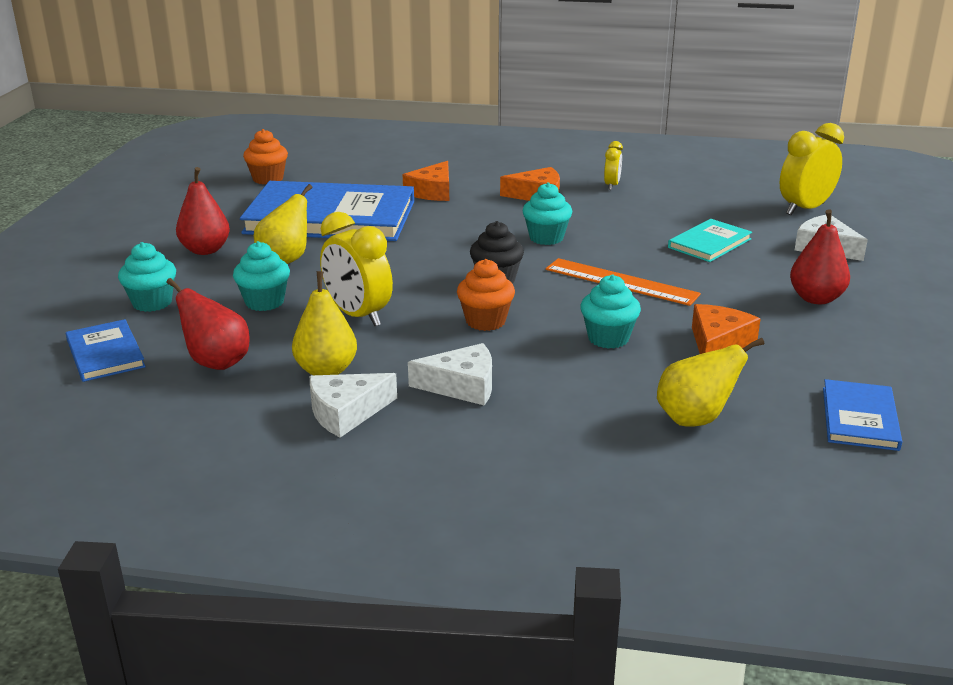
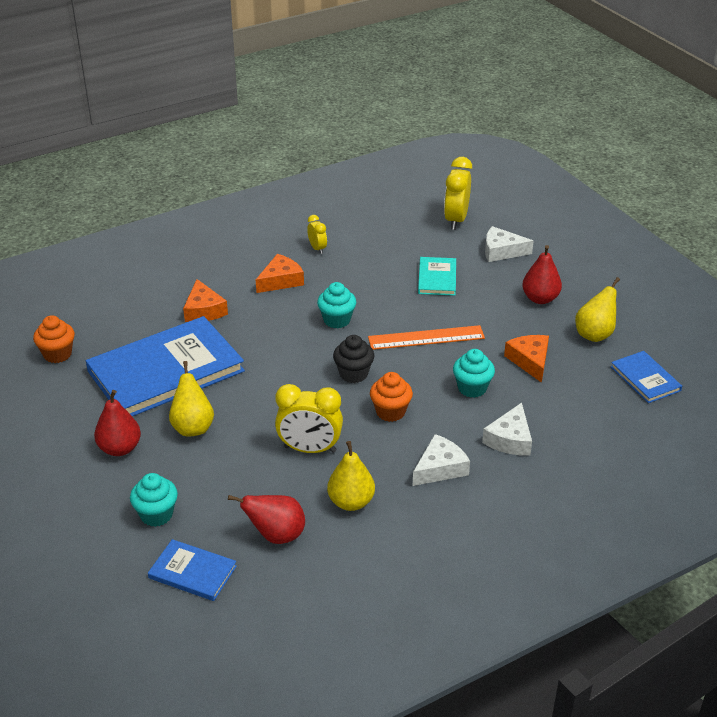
camera: 40 degrees left, 10 degrees up
turquoise cupcake [233,241,290,311] -> none
white cheese [310,373,397,438] -> white cheese moved to [482,403,532,456]
yellow pear [657,338,765,426] -> yellow pear moved to [575,277,620,342]

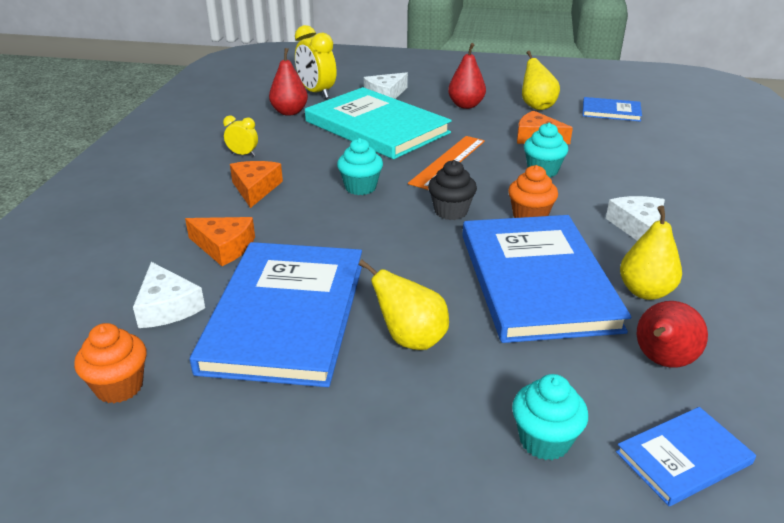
camera: 50 degrees left, 5 degrees down
red pear [94,390,141,456] -> red pear moved to [269,48,308,116]
yellow clock [275,384,343,453] -> blue book [462,215,631,343]
turquoise book [418,257,456,296] -> turquoise book [305,87,452,159], size x2.15
white cheese [482,403,532,456] -> white cheese moved to [133,262,205,328]

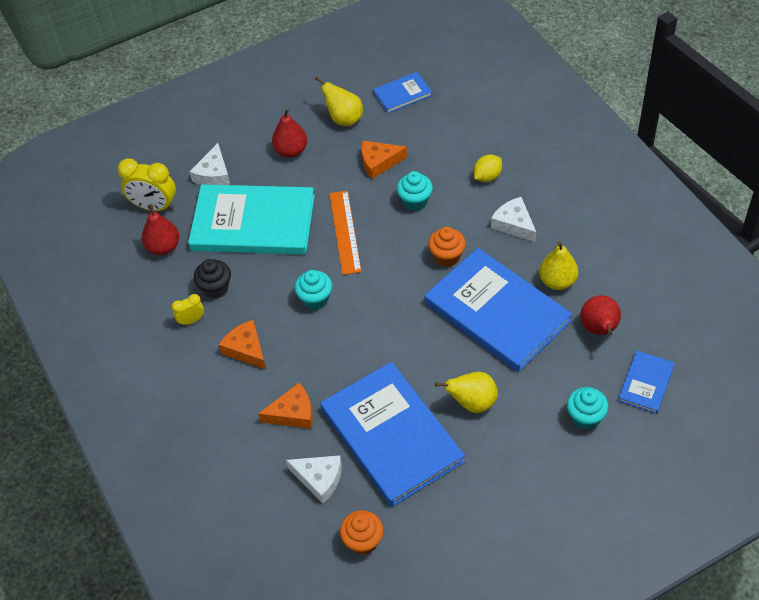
camera: 35 degrees left, 20 degrees up
black cupcake [428,160,477,220] -> black cupcake moved to [194,259,231,299]
none -> yellow lemon [474,155,502,182]

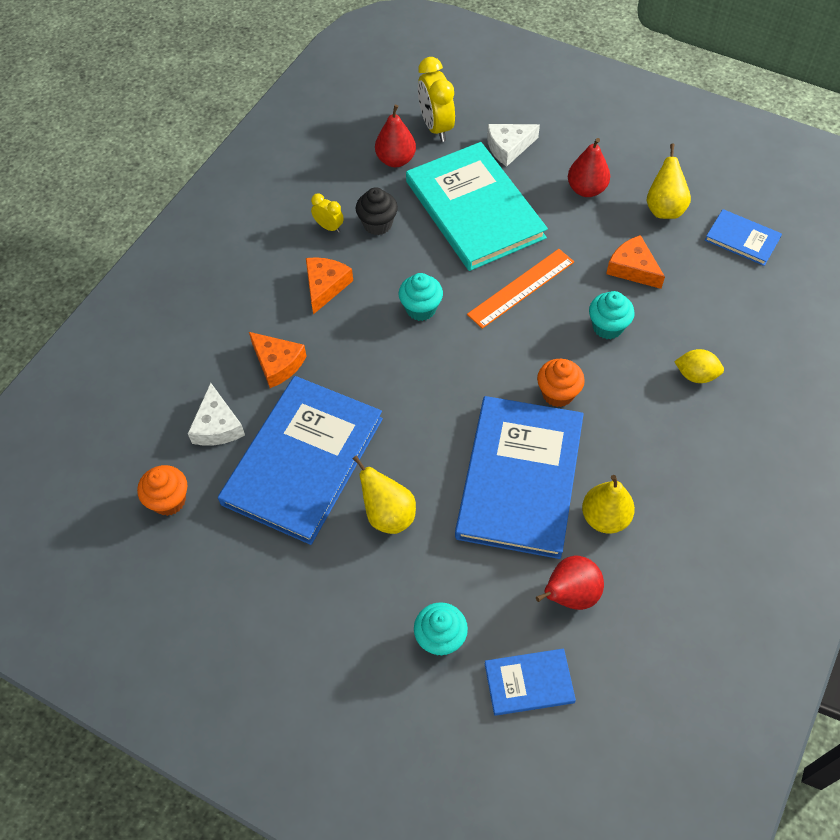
camera: 55 degrees right, 5 degrees up
white cheese [491,197,536,242] -> none

